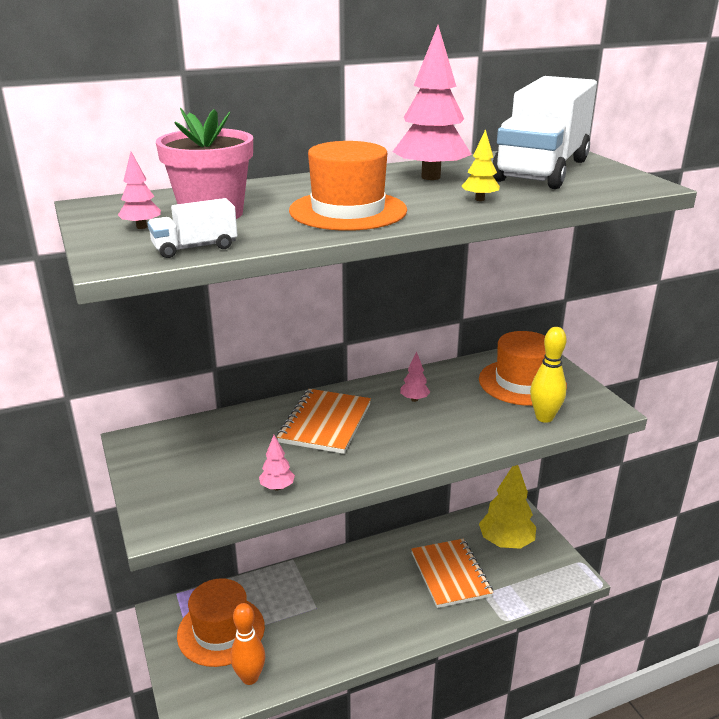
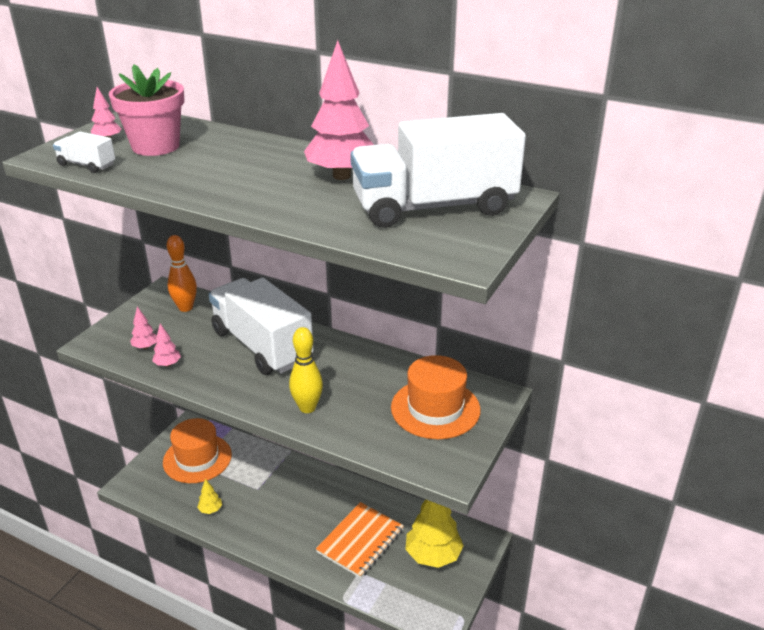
camera: 50 degrees right, 5 degrees up
orange bowling pin [230,603,265,685] -> orange bowling pin moved to [167,235,197,312]
orange notebook [277,389,371,454] -> white truck [209,278,314,375]
orange hat [289,141,407,231] -> none
pink tree [400,352,430,402] -> pink tree moved to [130,306,157,349]
yellow tree [462,129,500,201] -> yellow tree moved to [197,479,222,514]
yellow bowling pin [530,327,566,423] -> yellow bowling pin moved to [289,327,323,413]

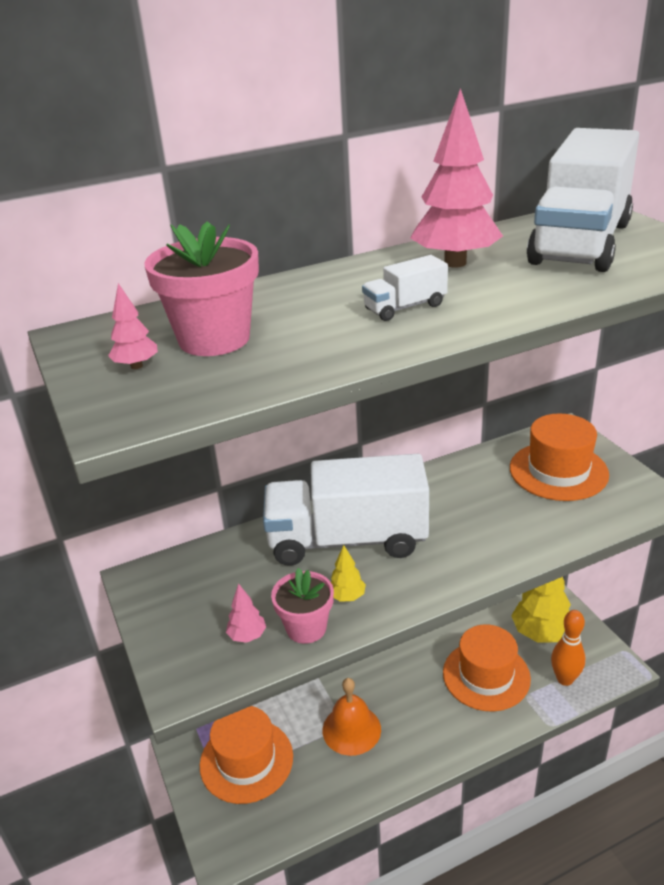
camera: 50 degrees left, 0 degrees up
white truck [53,132,115,173] -> white truck moved to [362,255,448,321]
pink tree [152,324,181,367] -> pink flower pot [271,568,334,644]
orange bowling pin [167,235,197,312] -> orange bowling pin moved to [551,610,585,686]
yellow tree [197,479,222,514] -> yellow tree moved to [331,545,366,602]
yellow bowling pin [289,327,323,413] -> none
orange notebook [316,502,404,578] -> orange hat [443,624,531,711]
none -> orange bell [323,678,381,756]

